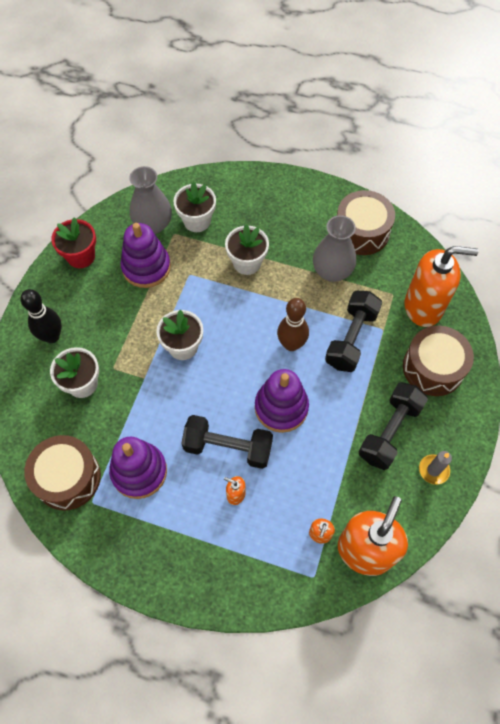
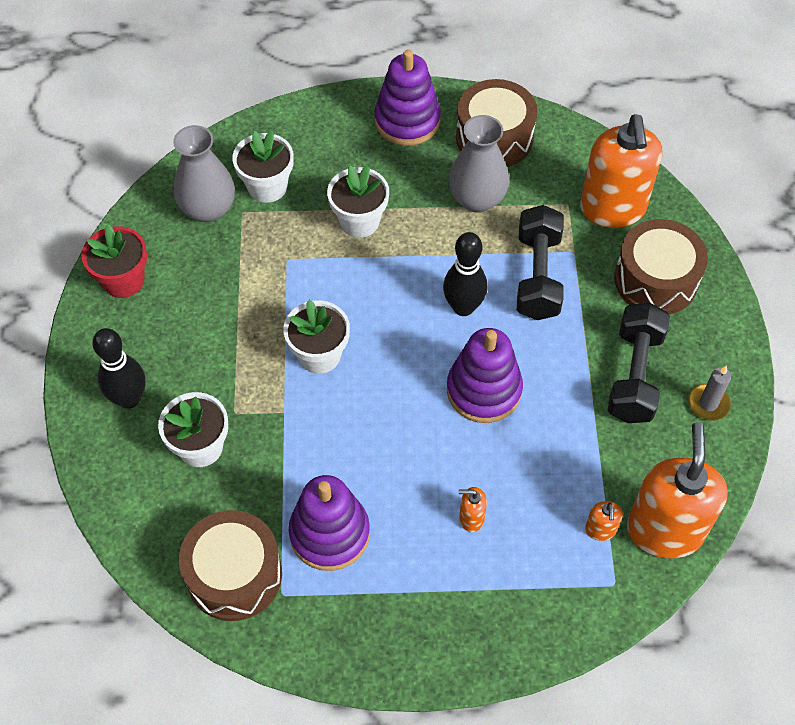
camera: 20 degrees left, 5 degrees down
purple stacking toy [121,223,171,288] -> purple stacking toy moved to [374,49,441,146]
black dumbbell [181,415,273,469] -> none
brown bowling pin [277,298,309,351] -> black bowling pin [443,232,487,316]
orange soap dispenser [405,246,478,327] -> orange soap dispenser turned 105 degrees clockwise [580,114,662,228]

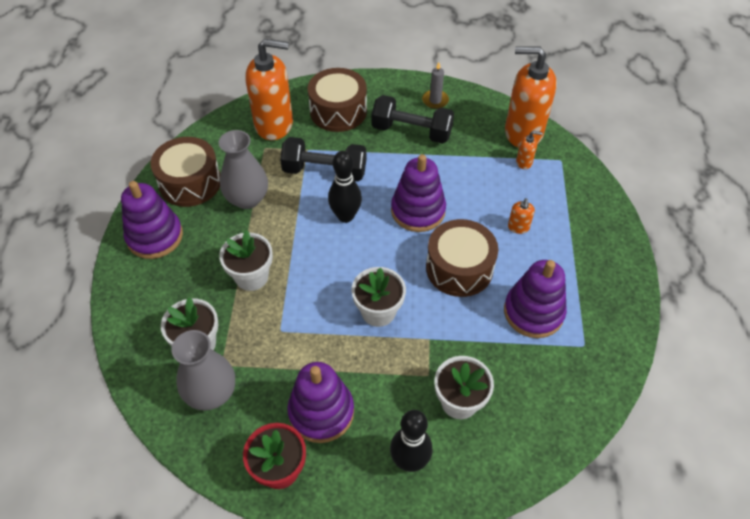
camera: 85 degrees left, 5 degrees down
brown drum [179,510,282,621] -> brown drum moved to [426,219,498,297]
none -> purple stacking toy [287,362,354,443]

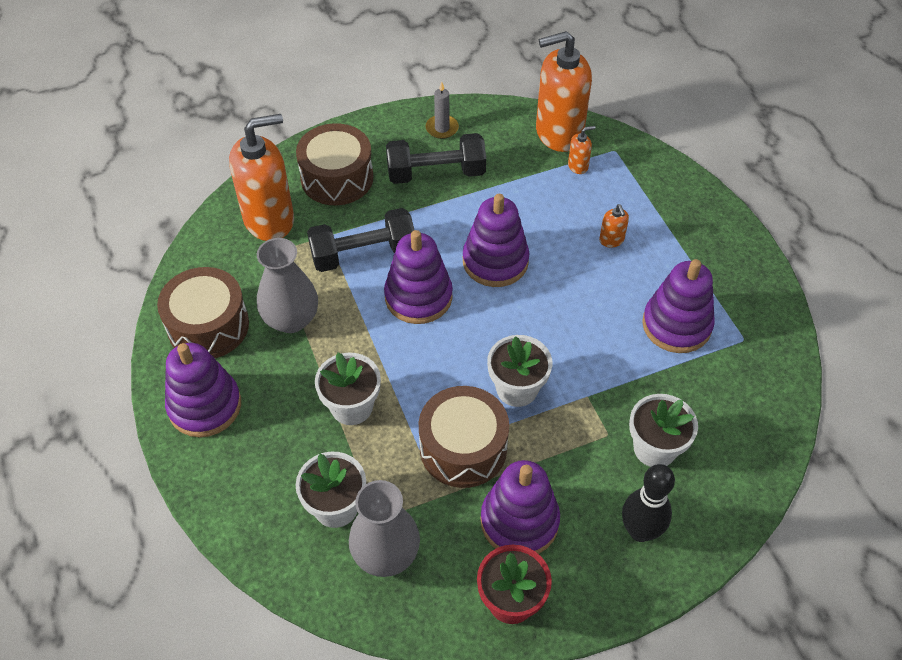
camera: 25 degrees left, 0 degrees up
black bowling pin [328,151,362,223] -> purple stacking toy [384,230,453,324]
brown drum [426,219,498,297] -> brown drum moved to [419,386,509,488]

